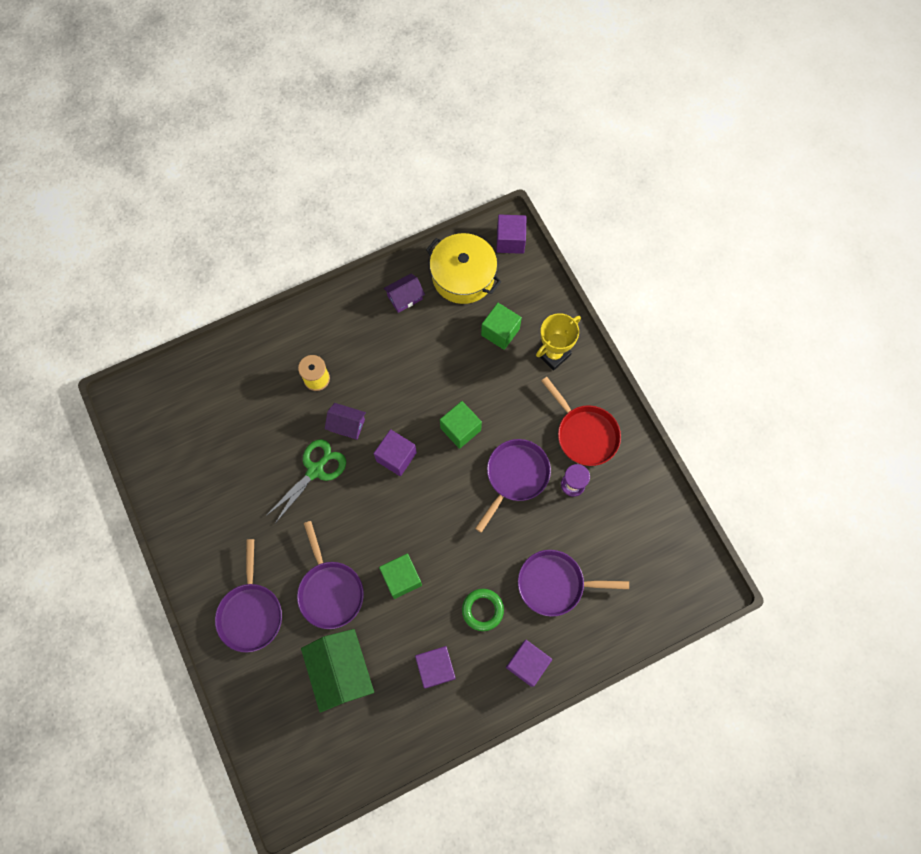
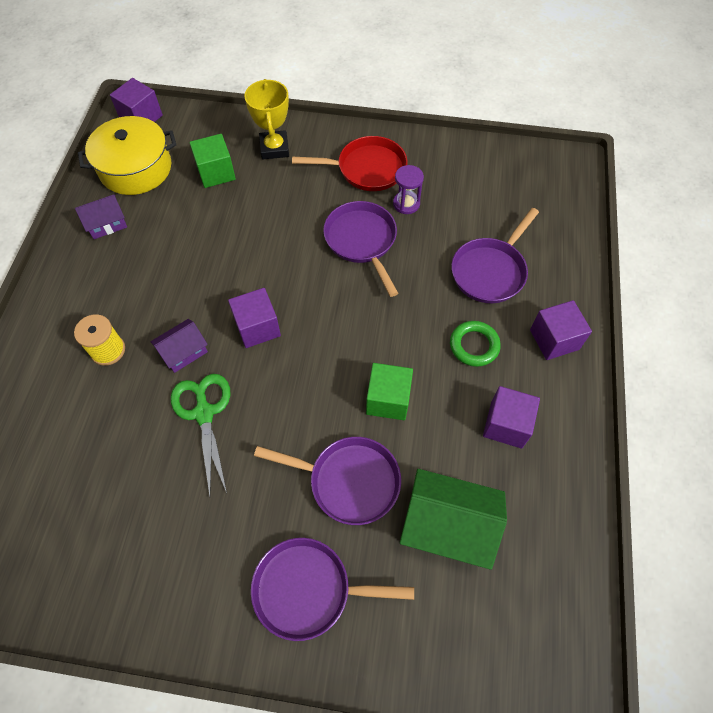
camera: 55 degrees left, 10 degrees down
purple pan [215,539,282,652] -> purple pan turned 150 degrees clockwise [251,538,414,641]
purple house [383,274,425,313] -> purple house turned 60 degrees clockwise [75,194,127,239]
green cube [440,401,482,449] -> none

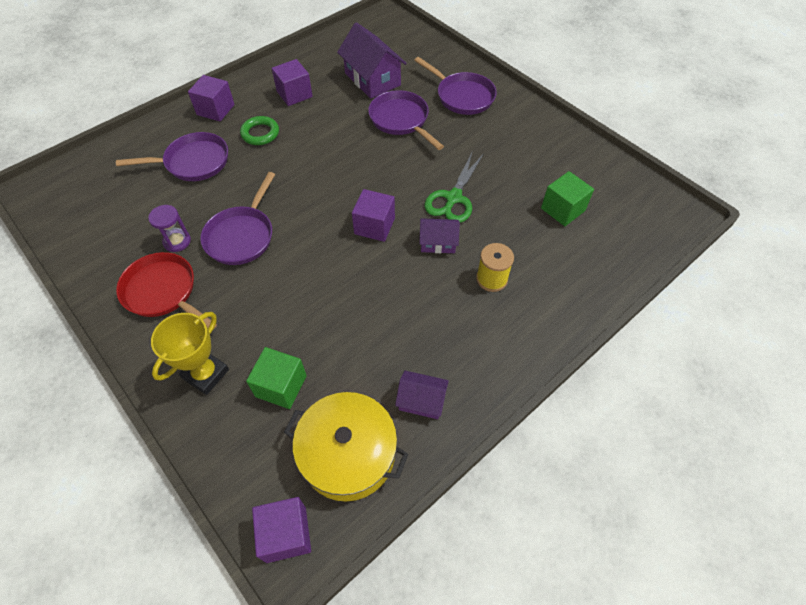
camera: 140 degrees left, 5 degrees down
green cube [366,363,413,420] -> green cube moved to [541,171,594,226]
green house [400,469,507,570] -> purple house [337,22,407,99]

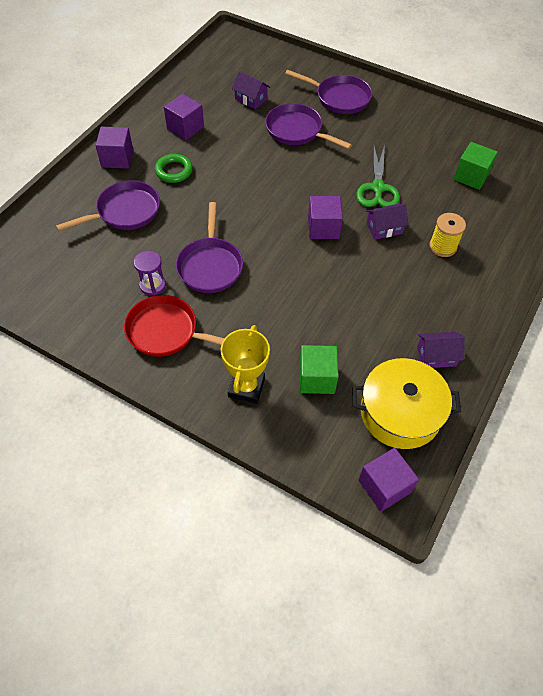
camera: 20 degrees left, 0 degrees up
purple house [337,22,407,99] -> purple house [232,71,270,109], size x0.57

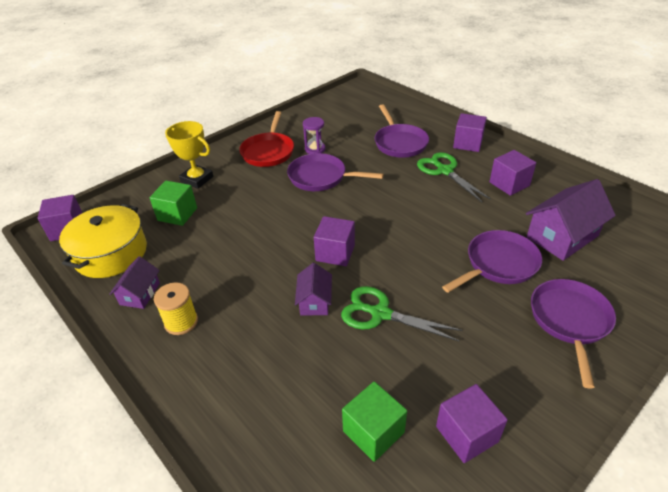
camera: 110 degrees right, 15 degrees down
red pan [124,295,225,357] -> red pan turned 150 degrees clockwise [239,111,294,167]
green ring [155,154,193,183] -> green scissors [417,152,491,202]
purple house [232,71,270,109] -> purple house [526,179,616,261], size x1.77
purple pan [285,70,372,114] -> purple pan turned 150 degrees clockwise [531,279,616,389]
yellow spool [429,213,466,257] -> yellow spool moved to [154,282,198,335]
none -> purple cube [436,384,508,463]

